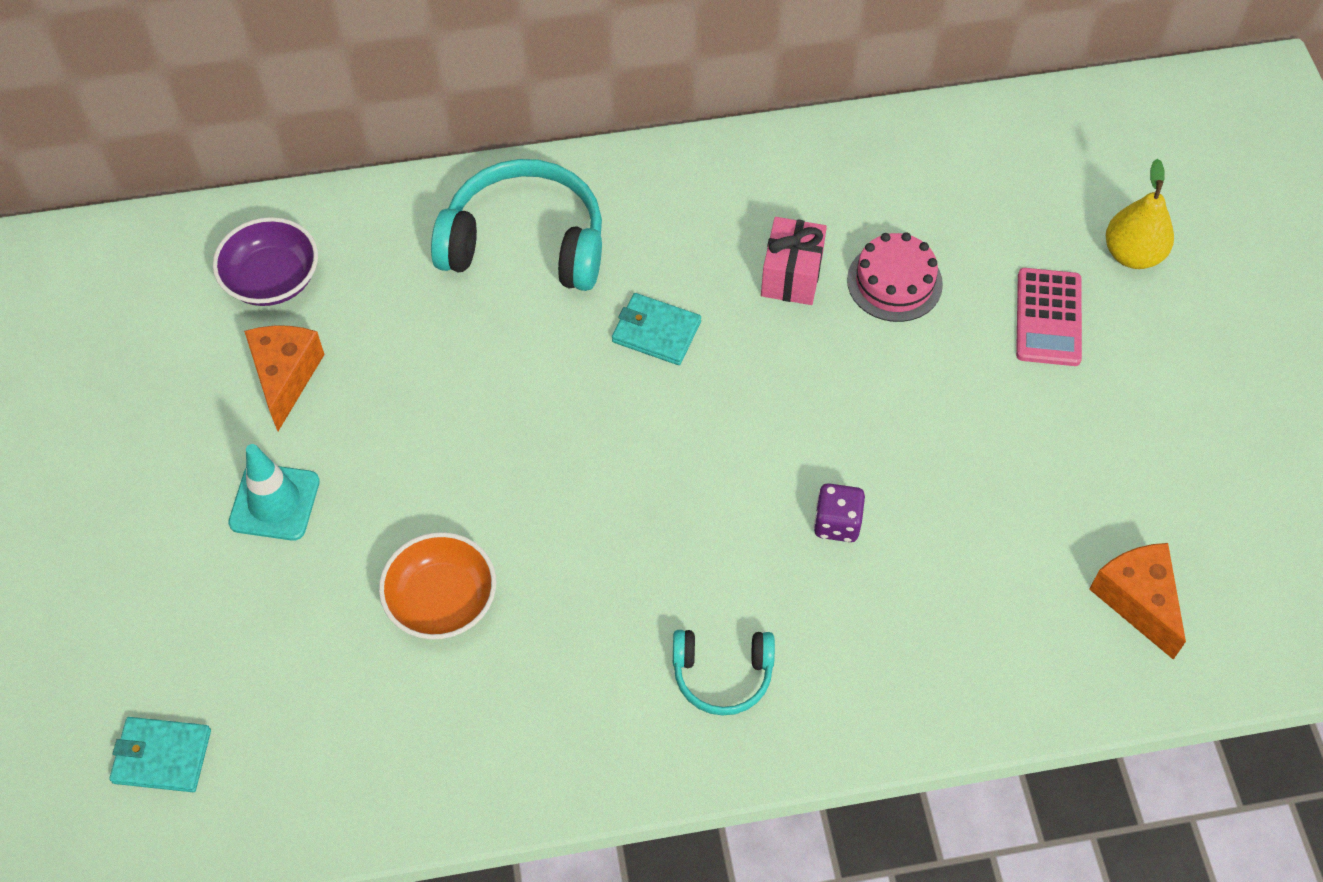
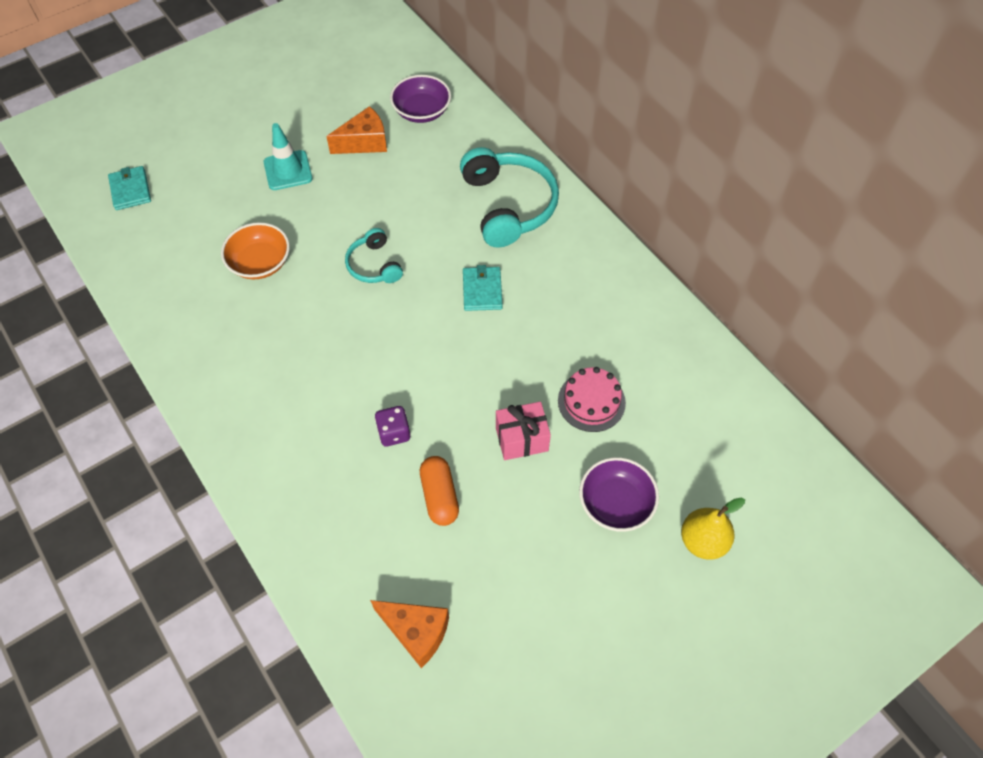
camera: 65 degrees right, 0 degrees up
turquoise headphones [673,630,775,716] -> turquoise headphones moved to [345,228,403,283]
pink gift [761,217,827,305] -> pink gift moved to [496,402,551,460]
pink calculator [1016,268,1082,366] -> purple bowl [579,457,659,532]
orange cheese [1089,543,1186,660] -> orange cheese turned 75 degrees clockwise [370,600,449,668]
none -> orange capsule [420,456,459,526]

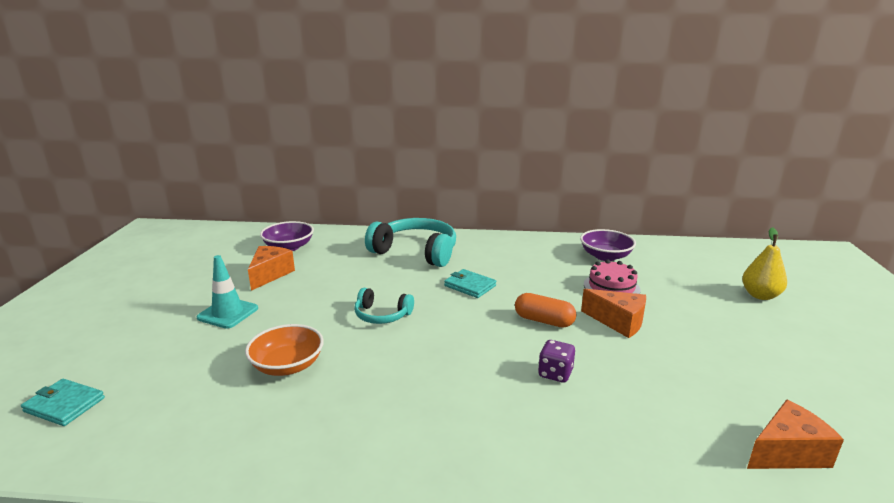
camera: 50 degrees left, 35 degrees down
orange capsule [420,456,459,526] -> orange capsule moved to [515,293,576,328]
pink gift [496,402,551,460] -> orange cheese [581,289,646,338]
purple bowl [579,457,659,532] -> purple bowl moved to [580,229,636,261]

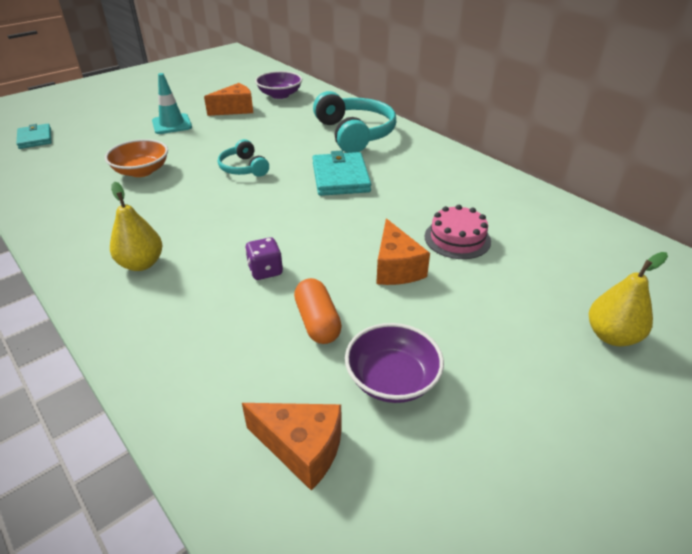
camera: 45 degrees right, 15 degrees up
turquoise wallet [444,269,496,298] -> turquoise wallet [312,151,371,196], size x1.53
orange capsule [515,293,576,328] -> orange capsule moved to [294,278,342,344]
purple bowl [580,229,636,261] -> purple bowl moved to [345,323,444,403]
none -> yellow pear [110,182,162,271]

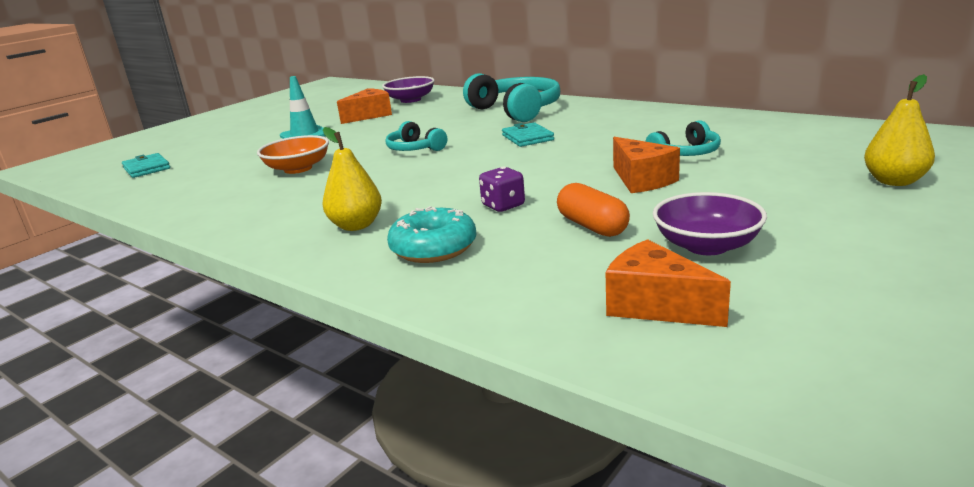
camera: 10 degrees left, 15 degrees down
orange cheese [242,403,342,491] -> orange cheese turned 150 degrees counterclockwise [606,239,731,327]
turquoise wallet [312,151,371,196] -> turquoise wallet [502,122,554,147], size x0.66
pink cake [425,205,491,259] -> turquoise headphones [645,120,721,156]
none -> turquoise donut [387,206,477,263]

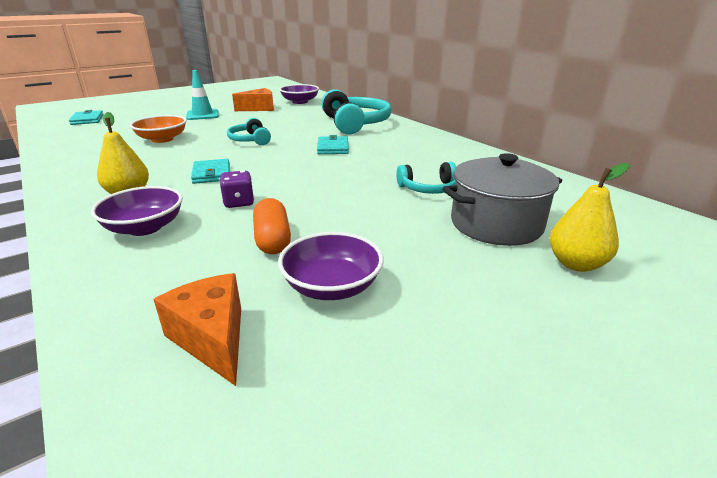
camera: 15 degrees right, 5 degrees up
turquoise donut [387,206,477,263] -> purple bowl [91,186,183,236]
orange cheese [613,137,680,193] -> none
none -> turquoise wallet [191,159,230,184]
none -> grey pot [442,153,562,246]

